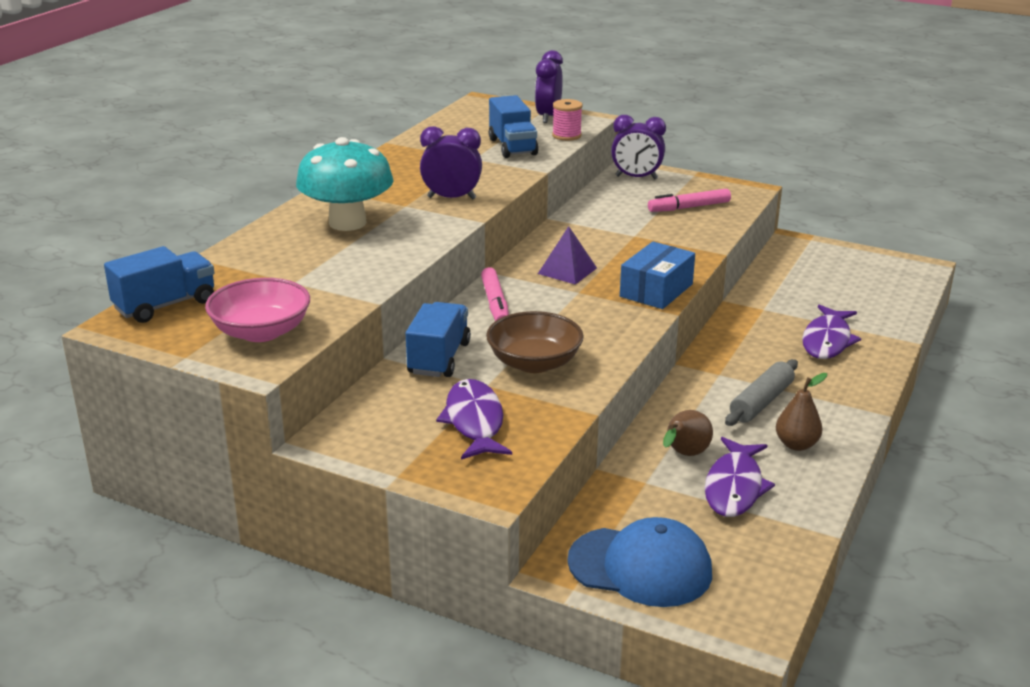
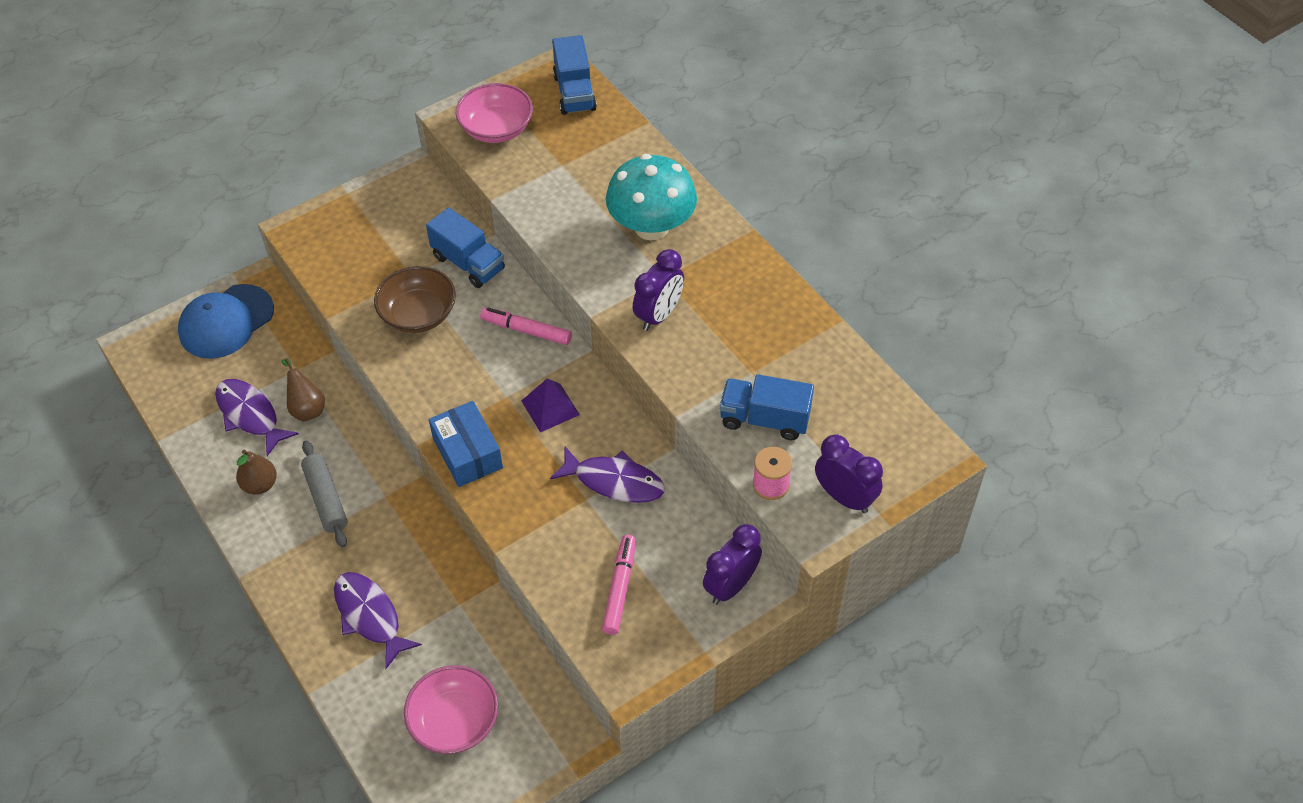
camera: 120 degrees right, 25 degrees up
purple fish [436,379,512,460] -> purple fish moved to [550,446,665,503]
none -> pink bowl [404,665,498,754]

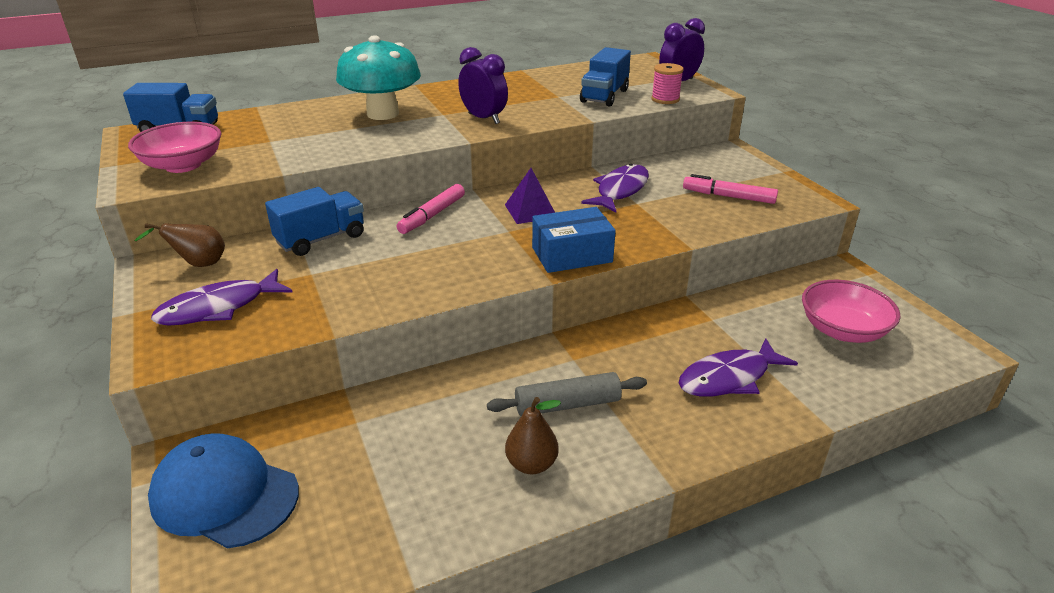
camera: 80 degrees left, 20 degrees down
blue cap [178,284,274,359] -> blue cap turned 150 degrees clockwise [148,433,299,548]
purple fish [215,379,299,456] -> purple fish moved to [151,269,292,326]
brown pear [282,358,325,422] -> brown pear moved to [134,223,225,267]
brown bowl [374,266,456,333] -> none
purple clock [703,524,762,604] -> none

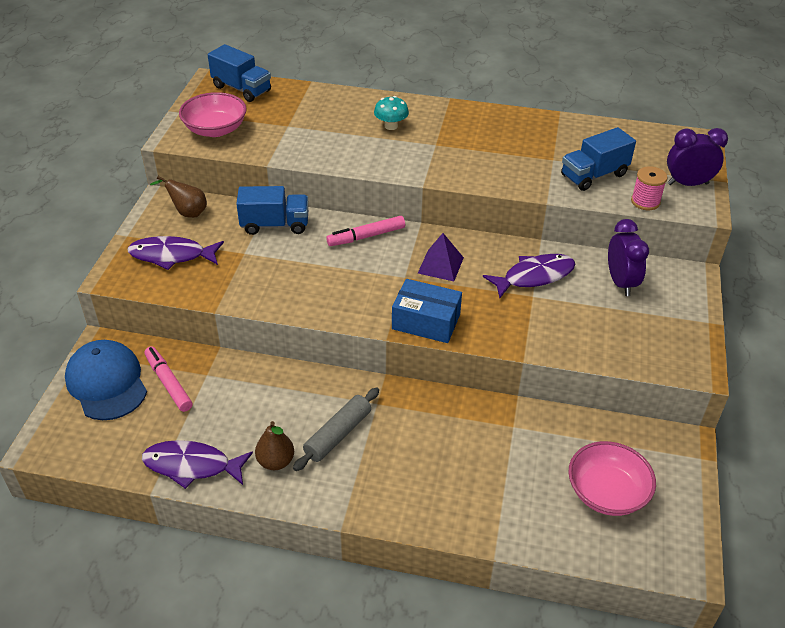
camera: 35 degrees right, 10 degrees up
turquoise mushroom [336,36,421,120] -> turquoise mushroom [374,96,409,130], size x0.48
purple clock [458,47,508,124] -> purple clock moved to [608,219,649,296]
grey rolling pin [487,372,647,416] -> grey rolling pin turned 75 degrees counterclockwise [293,387,379,471]
purple fish [679,338,798,397] -> purple fish moved to [142,440,253,489]
pink marker [683,174,778,204] -> pink marker moved to [145,346,193,412]

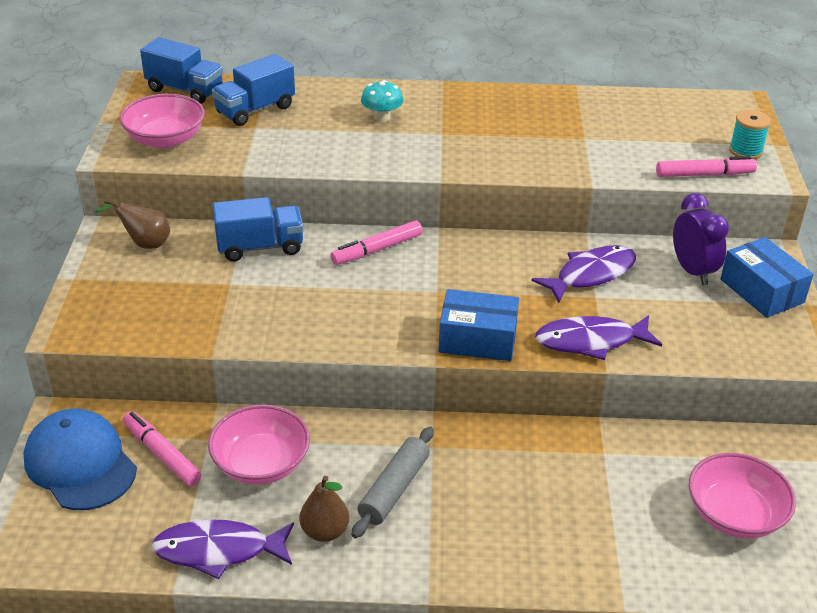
camera: 10 degrees left, 5 degrees down
purple fish [127,236,224,270] -> purple fish moved to [535,315,662,360]
purple pyramid [418,233,464,281] -> none
blue truck [561,127,636,191] -> blue truck moved to [212,54,295,126]
pink spool [631,166,667,210] -> pink marker [656,156,757,177]
purple clock [667,128,728,186] -> turquoise spool [729,110,771,159]
none -> pink bowl [208,405,310,485]
none -> blue box [720,237,814,318]

